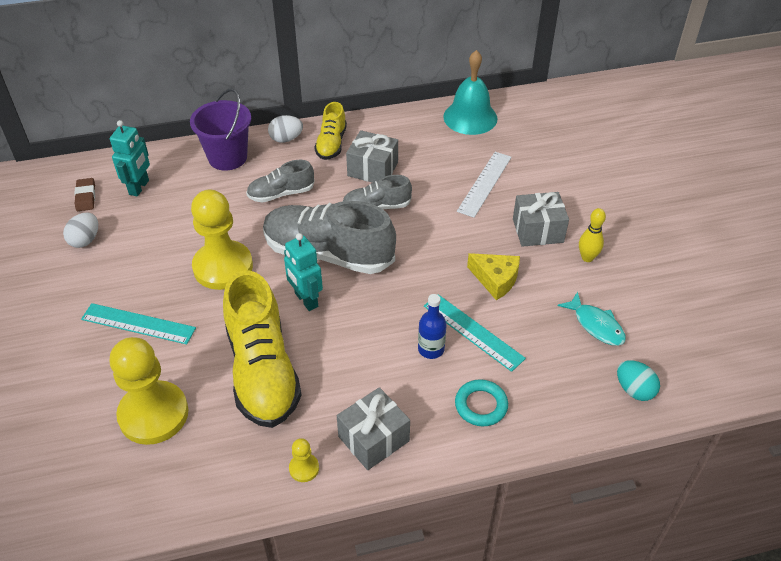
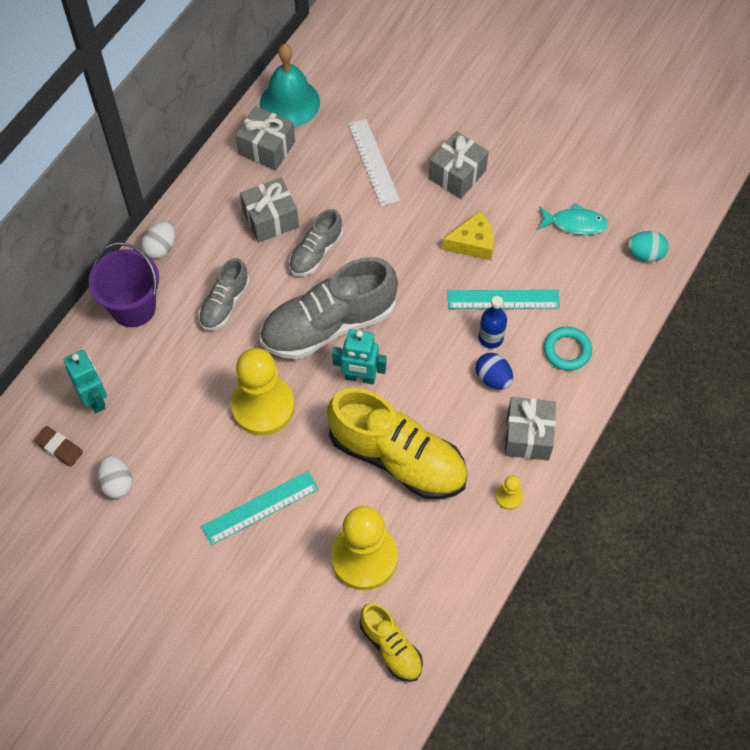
camera: 45 degrees left, 15 degrees up
yellow shoe [314,102,347,160] -> yellow shoe moved to [360,603,423,682]
yellow bowling pin [579,208,606,262] -> none
none -> grey gift [236,106,295,170]
none -> blue egg [476,353,513,389]

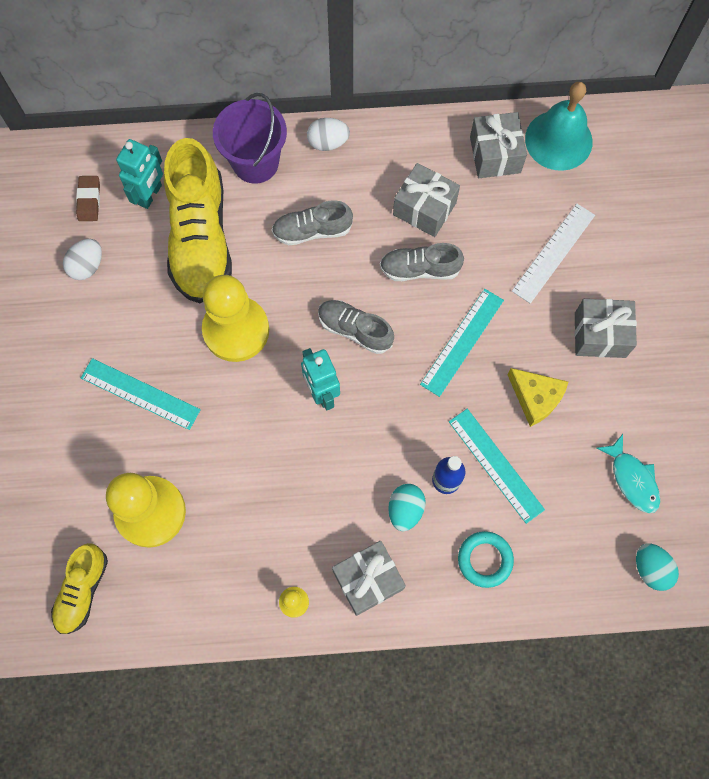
camera: 55 degrees right, 10 degrees up
grey shoe [260,257,398,359] -> grey shoe [318,300,394,354], size x0.53
yellow shoe [327,388,468,499] -> yellow shoe moved to [164,138,232,303]
blue egg [476,353,513,389] -> turquoise egg [388,484,425,531]
none -> turquoise ruler [420,289,504,397]

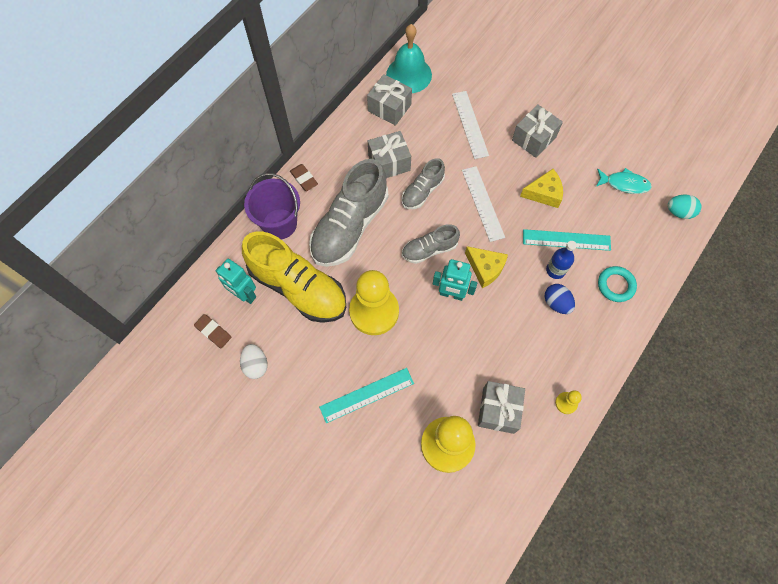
camera: 50 degrees left, 5 degrees down
yellow shoe [51,543,108,634] -> none
turquoise robot [116,139,163,209] -> turquoise robot turned 150 degrees clockwise [215,259,256,304]
grey shoe [272,200,353,245] -> grey shoe [309,159,388,267], size x1.90
white egg [307,118,350,151] -> brown eraser [290,164,318,191]
grey gift [332,541,406,616] -> grey gift moved to [478,381,525,434]
turquoise egg [388,484,425,531] -> blue egg [545,284,575,314]
turquoise ruler [420,289,504,397] -> white ruler [462,166,505,242]
none -> yellow cheese [465,246,508,288]

